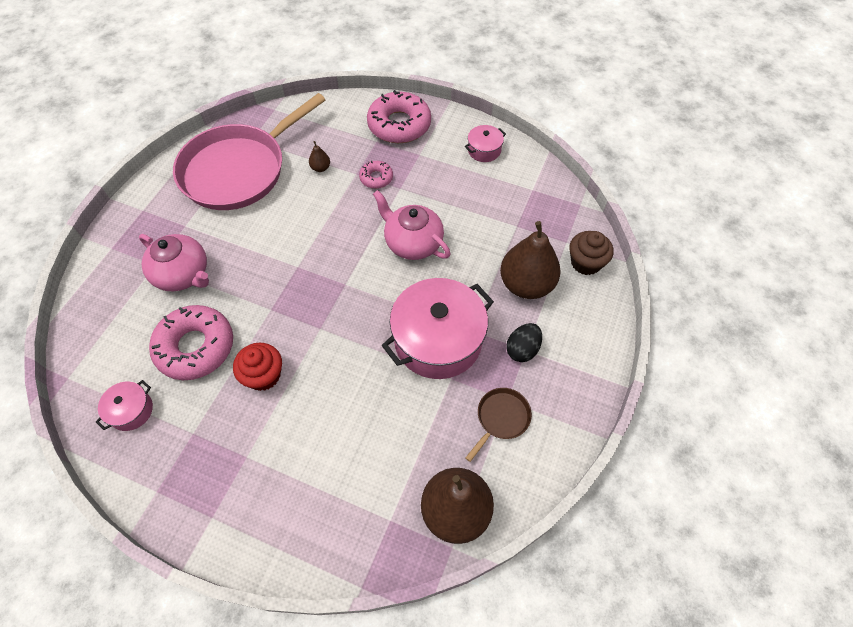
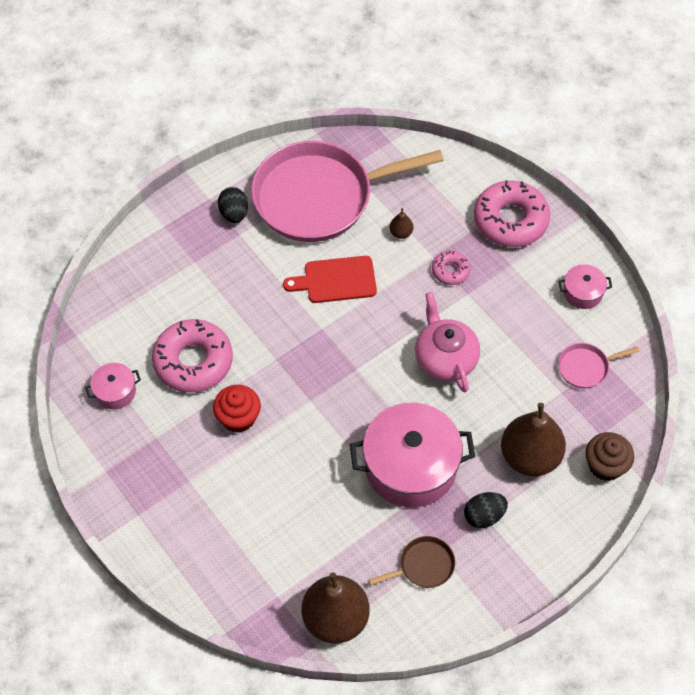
camera: 30 degrees right, 0 degrees up
pink teapot [139,234,209,291] -> none
none -> black egg [218,187,248,223]
none -> red cutting board [283,256,377,303]
none -> pink pan [558,343,640,388]

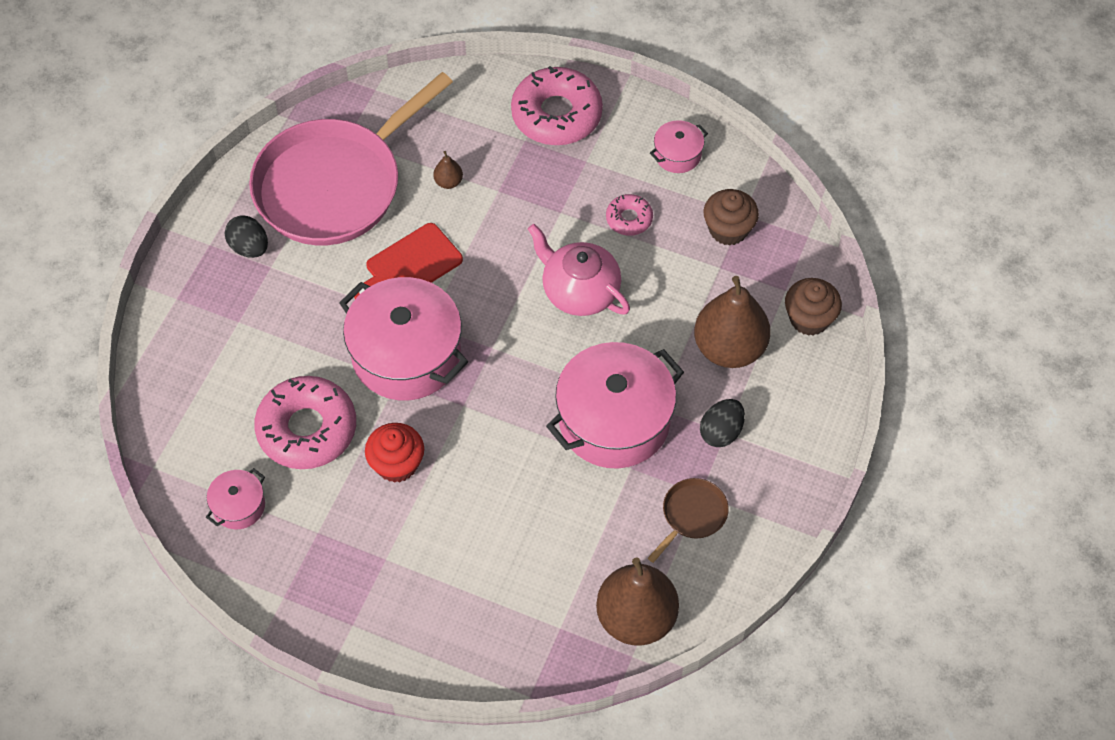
camera: 30 degrees left, 0 degrees up
pink donut [432,251,470,285] -> pink donut moved to [606,194,653,236]
pink pan [558,343,640,388] -> brown cupcake [703,189,759,246]
none -> pink pot [339,277,468,400]

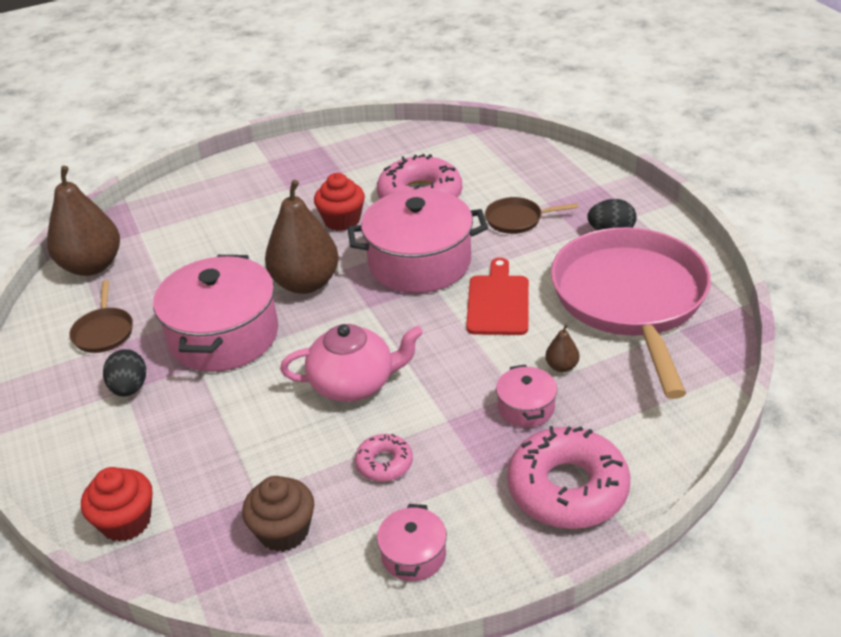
camera: 135 degrees right, 20 degrees down
pink pot [206,468,265,529] -> pink pot moved to [496,364,557,428]
brown pear [694,276,771,368] -> brown pear moved to [265,180,339,294]
brown cupcake [785,278,842,336] -> red cupcake [81,467,153,542]
none -> brown pan [485,197,578,234]

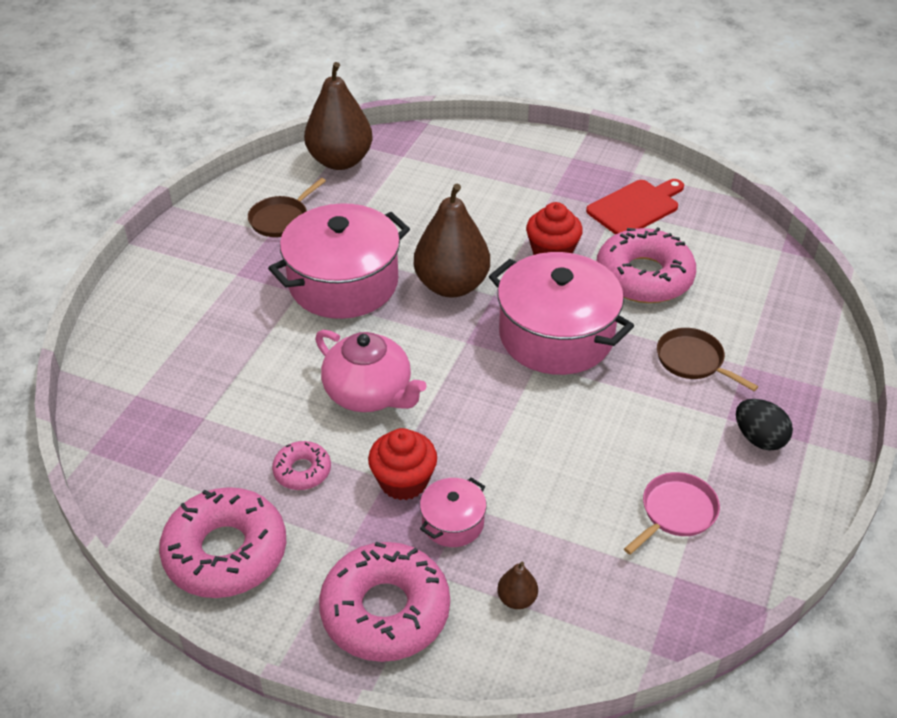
camera: 45 degrees right, 5 degrees up
red cupcake [81,467,153,542] -> red cupcake moved to [368,428,437,500]
black egg [103,349,146,397] -> none
brown cupcake [242,476,314,552] -> none
pink pot [377,504,447,581] -> pink donut [159,487,286,598]
red cutting board [466,258,529,335] -> red cutting board moved to [586,179,684,234]
brown pear [545,324,579,372] -> brown pear moved to [497,561,538,609]
pink pan [551,227,711,399] -> pink pan [624,472,720,554], size x0.40

